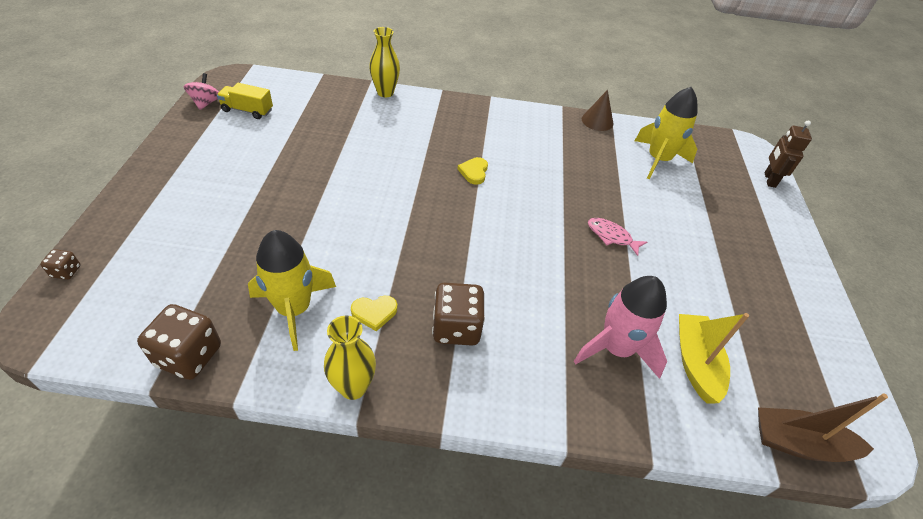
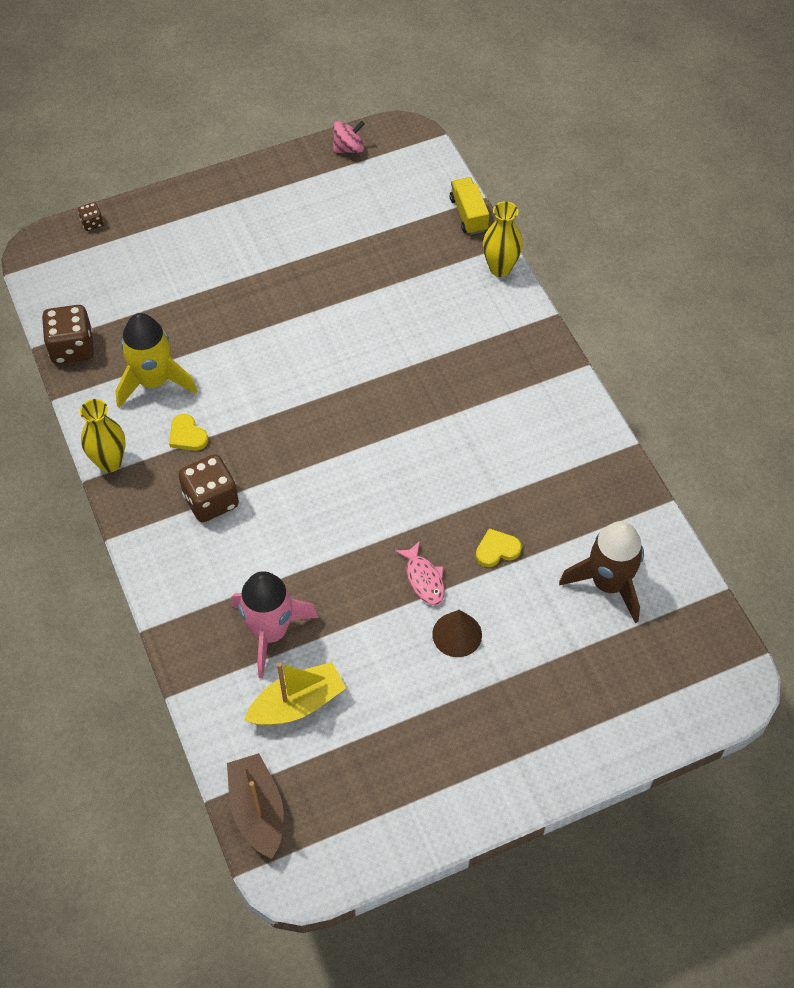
camera: 65 degrees right, 10 degrees up
yellow truck [217,83,273,119] -> yellow truck moved to [450,177,489,235]
yellow heart [458,157,488,185] -> yellow heart moved to [476,528,522,567]
brown cone [582,90,613,131] -> brown cone moved to [432,610,482,657]
pink fish [588,218,647,256] -> pink fish turned 150 degrees clockwise [395,541,445,605]
yellow rocket [635,87,697,179] -> brown rocket [559,521,644,623]
brown robot [764,121,812,188] -> none

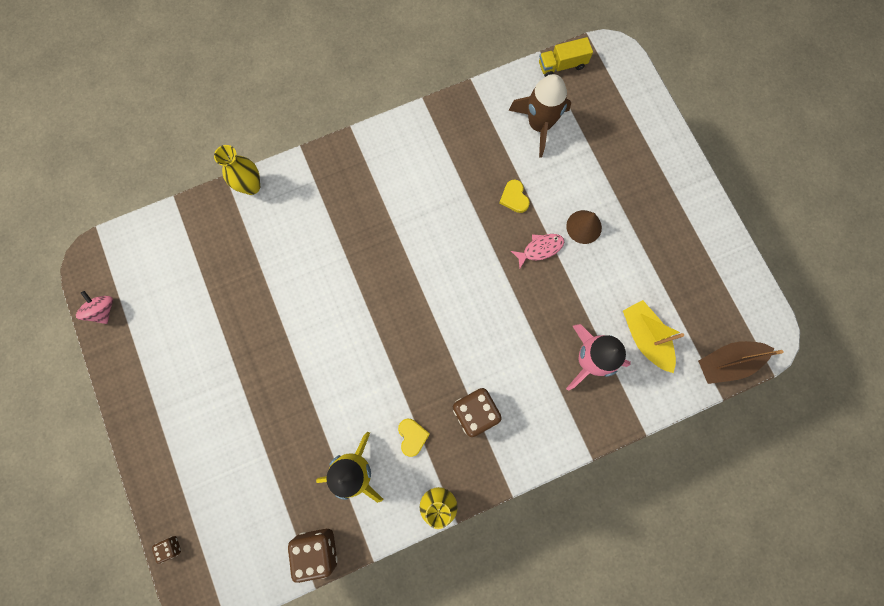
camera: 90 degrees left, 20 degrees up
yellow heart [169,414,208,451] -> yellow heart turned 60 degrees counterclockwise [398,419,430,457]
yellow truck [450,177,489,235] -> yellow truck moved to [539,37,593,77]

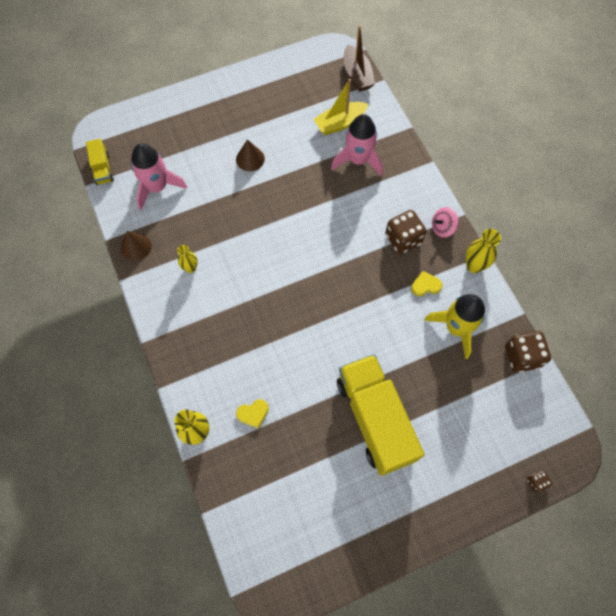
camera: 90 degrees left, 10 degrees down
pink spinning top [76,291,113,324] -> pink spinning top moved to [432,207,459,238]
yellow heart [499,179,530,213] -> yellow heart moved to [236,399,269,429]
brown rocket [509,74,571,157] -> pink rocket [131,143,187,210]
pink fish [511,234,564,268] -> none
none -> brown cone [121,231,152,261]
none -> yellow vase [177,245,198,273]
none -> yellow truck [337,354,425,476]

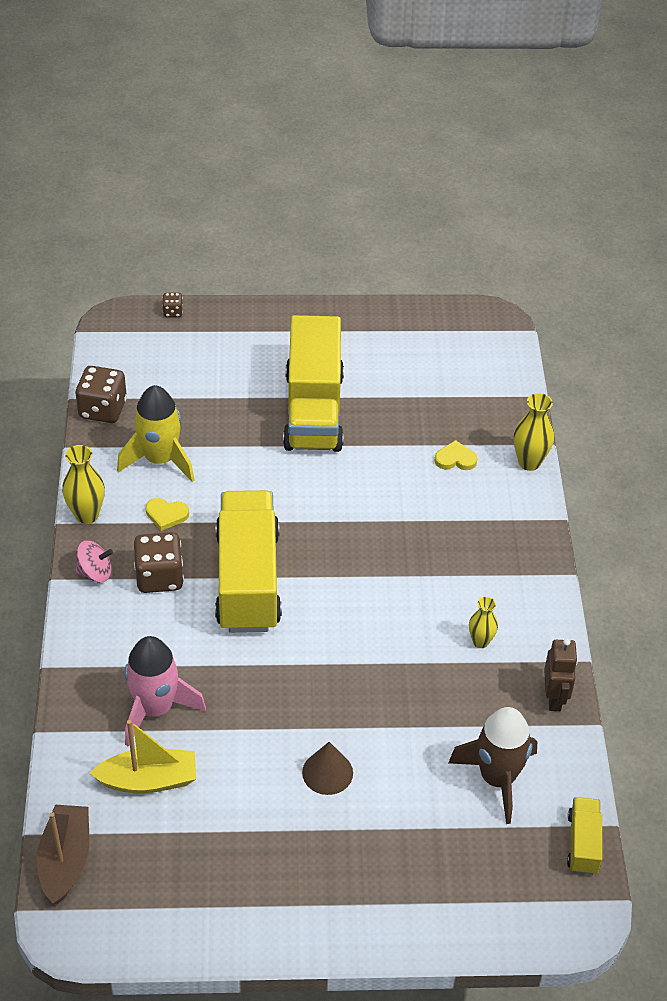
camera: 160 degrees left, 20 degrees down
brown cone [121,231,152,261] -> brown robot [544,638,578,711]
pink rocket [131,143,187,210] -> brown rocket [448,707,537,824]
none -> yellow truck [215,490,282,633]

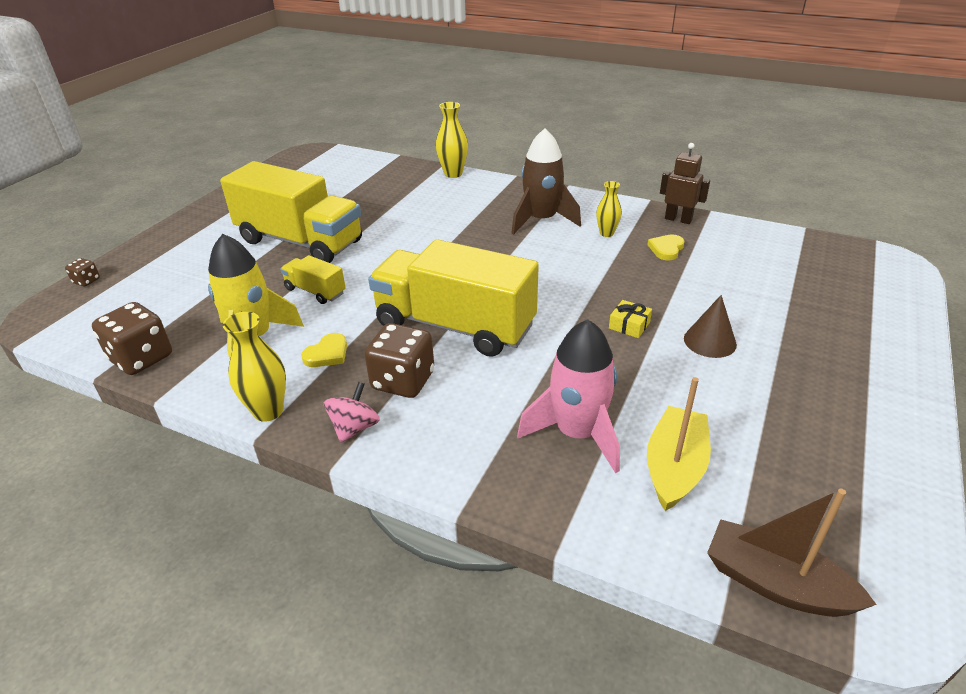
camera: 60 degrees left, 10 degrees down
yellow heart [434,440,478,470] -> yellow heart moved to [647,234,684,261]
brown rocket [448,707,537,824] -> brown rocket moved to [511,128,581,235]
yellow truck [567,797,602,875] -> yellow truck moved to [280,255,346,304]
none -> yellow gift [609,300,652,338]

